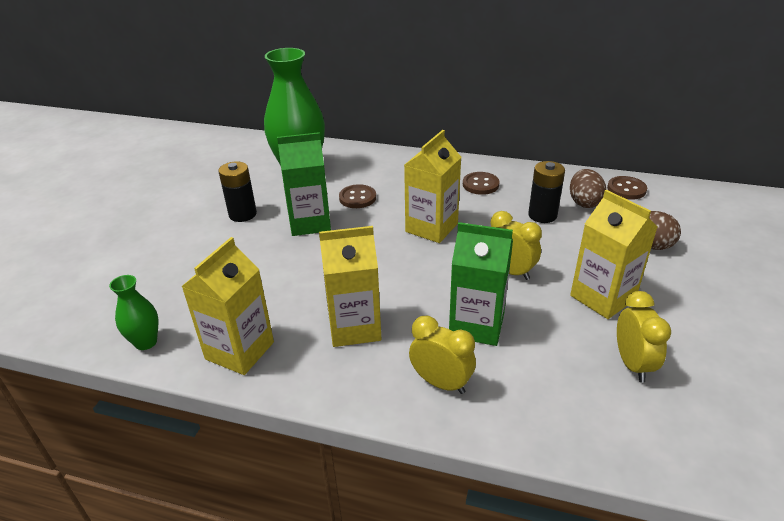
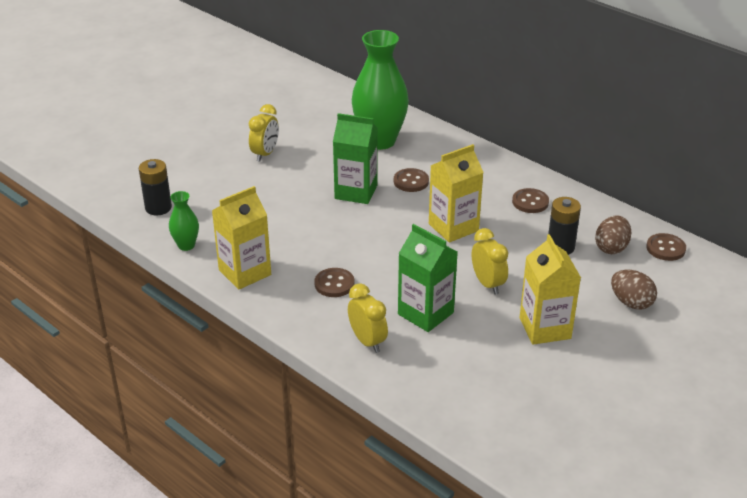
camera: 25 degrees right, 0 degrees up
black battery [218,161,257,222] -> black battery moved to [139,159,172,216]
yellow carton [319,226,382,347] -> brown button [314,268,355,297]
yellow clock [617,291,671,382] -> yellow clock moved to [249,104,279,162]

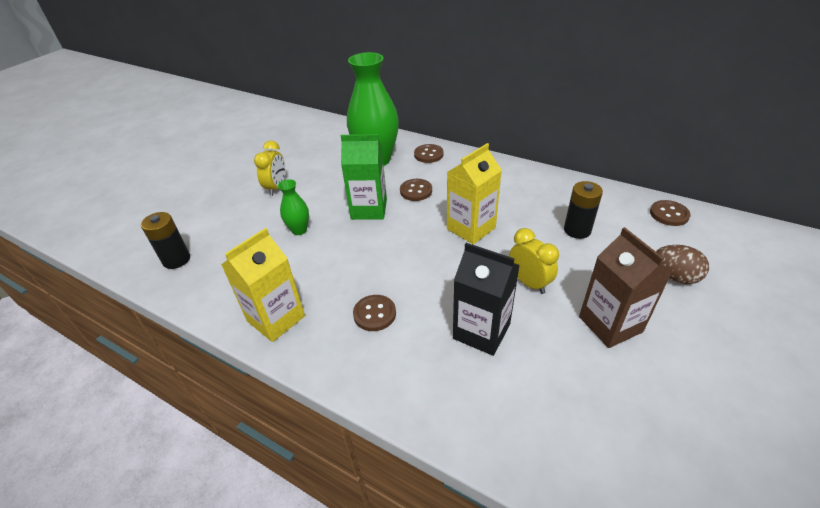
camera: 10 degrees left, 5 degrees up
green vase [169,191,199,251] -> green vase moved to [278,179,309,235]
yellow clock [348,283,388,353] -> none
green carton [398,224,458,332] -> black carton [453,243,520,356]
brown button [512,188,549,213] -> brown button moved to [414,144,443,163]
yellow carton [520,234,581,345] -> brown carton [579,227,672,348]
brown egg [595,215,631,254] -> none

